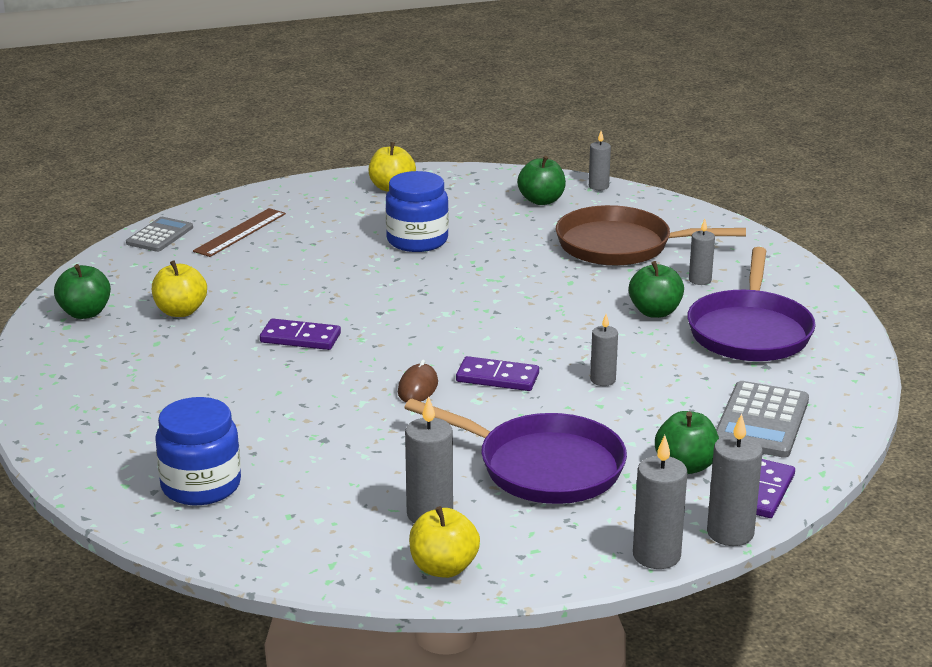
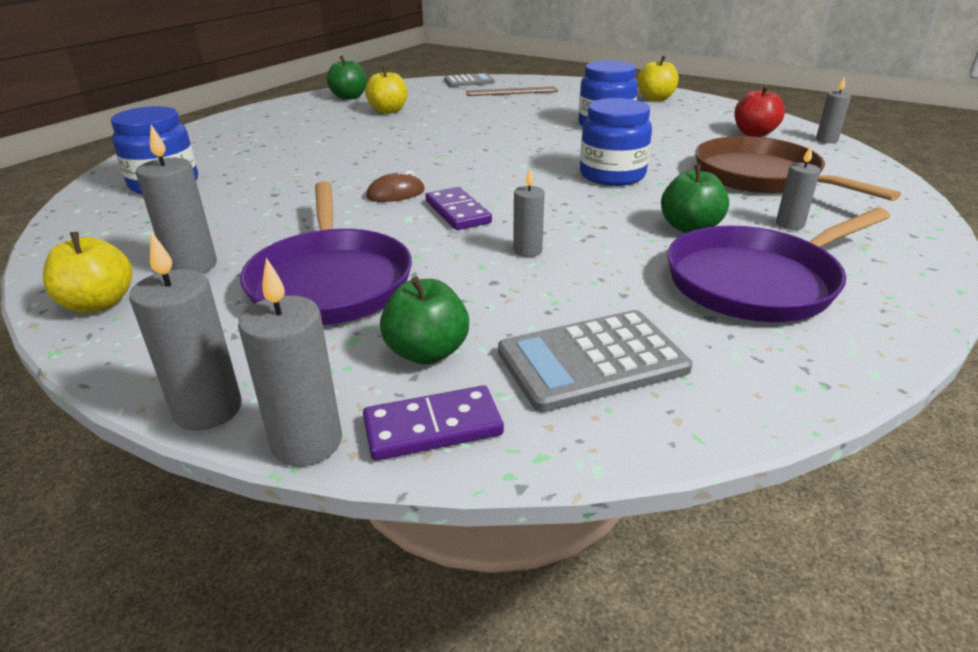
camera: 50 degrees right, 5 degrees up
purple domino [260,318,341,350] -> none
green apple [517,156,566,205] -> red apple [734,85,785,137]
none -> blue jar [580,98,652,186]

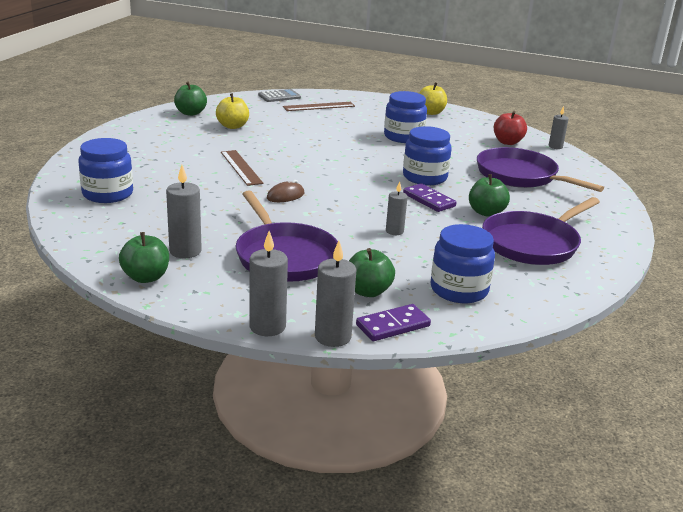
camera: 15 degrees left, 5 degrees down
yellow apple [43,232,132,313] -> green apple [119,232,169,283]
purple domino [425,187,492,230] -> purple domino moved to [403,183,456,212]
grey calculator [498,310,692,412] -> blue jar [430,224,495,303]
brown pan [695,136,901,201] -> purple pan [477,147,604,192]
grey candle [776,146,820,230] -> none
none -> brown ruler [221,150,263,186]

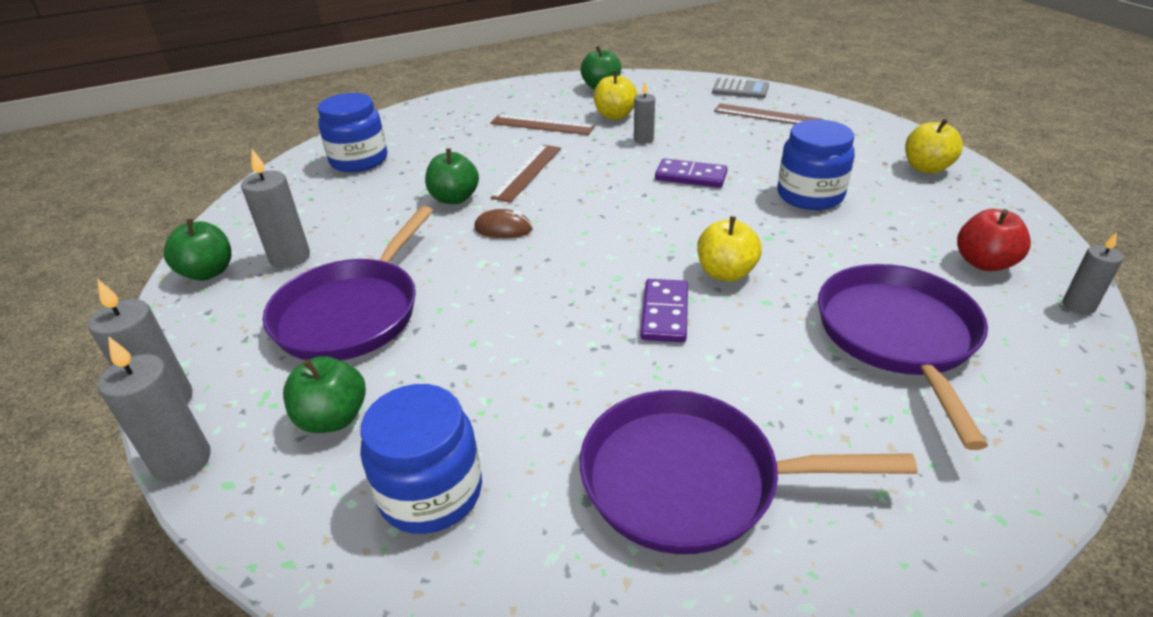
camera: 50 degrees right, 10 degrees up
purple domino [356,304,431,341] -> purple domino moved to [655,159,728,188]
grey candle [386,181,408,235] -> grey candle moved to [634,82,655,144]
blue jar [403,126,452,185] -> yellow apple [697,216,762,281]
green apple [469,174,510,217] -> green apple moved to [425,148,479,204]
none -> brown ruler [490,115,595,135]

